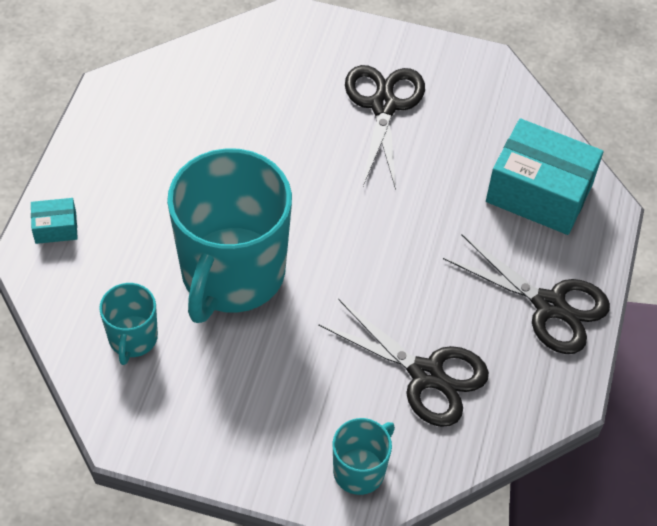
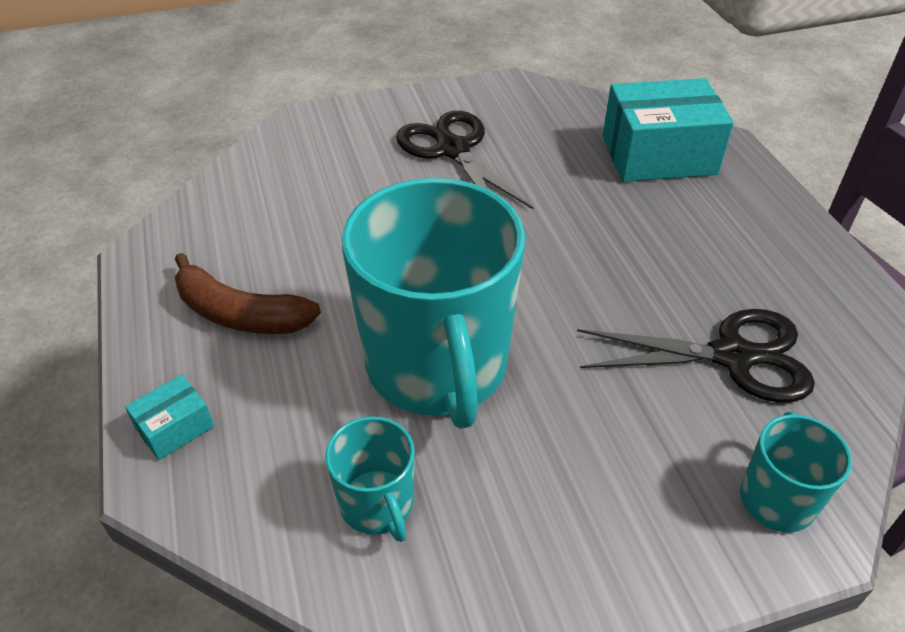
camera: 30 degrees left, 10 degrees down
black scissors [443,234,610,354] -> none
none -> brown banana [175,253,321,334]

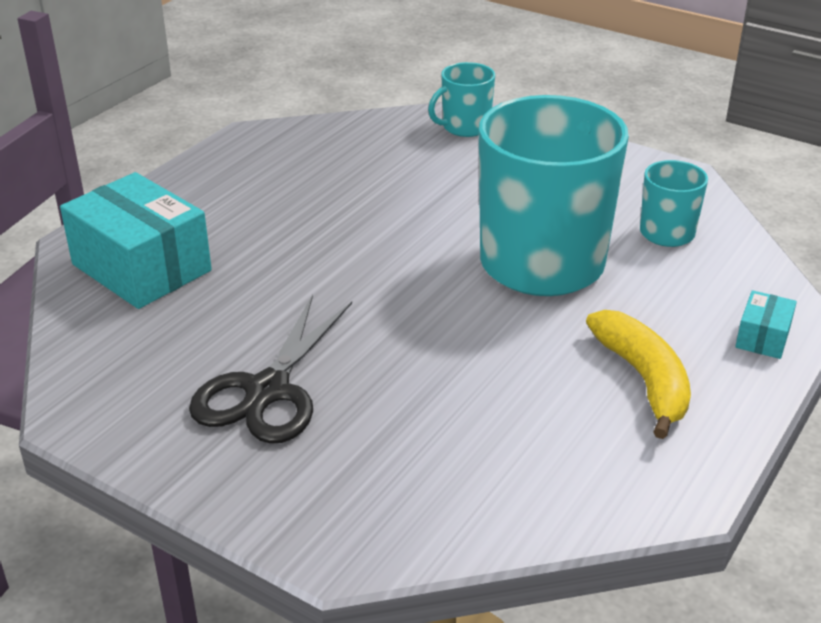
camera: 130 degrees left, 10 degrees down
turquoise box [125,374,214,460] -> turquoise box turned 75 degrees counterclockwise [735,290,797,359]
brown banana [175,253,321,334] -> yellow banana [586,310,691,439]
black scissors [577,309,815,402] -> none

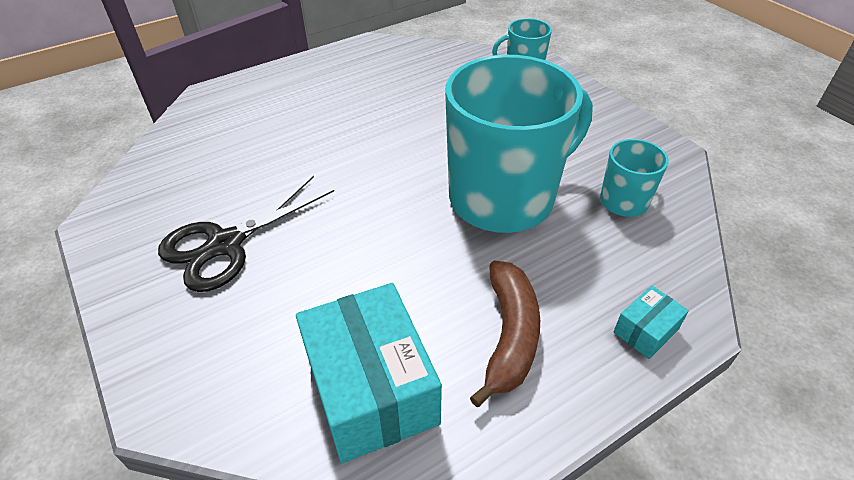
camera: 25 degrees right, 10 degrees up
turquoise box [60,172,212,309] -> turquoise box moved to [296,283,442,463]
yellow banana [586,310,691,439] -> brown banana [470,260,540,407]

